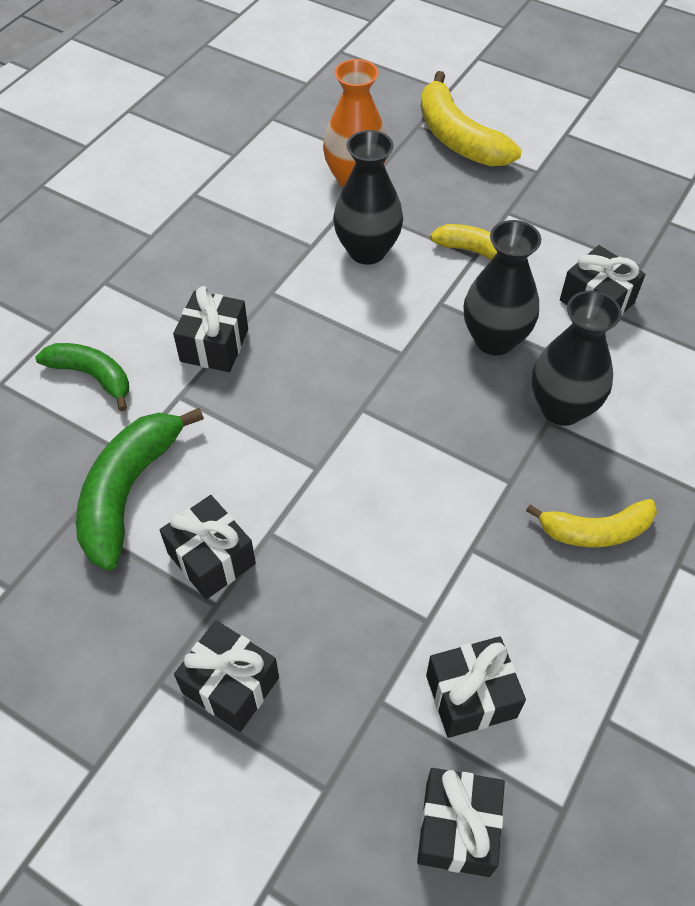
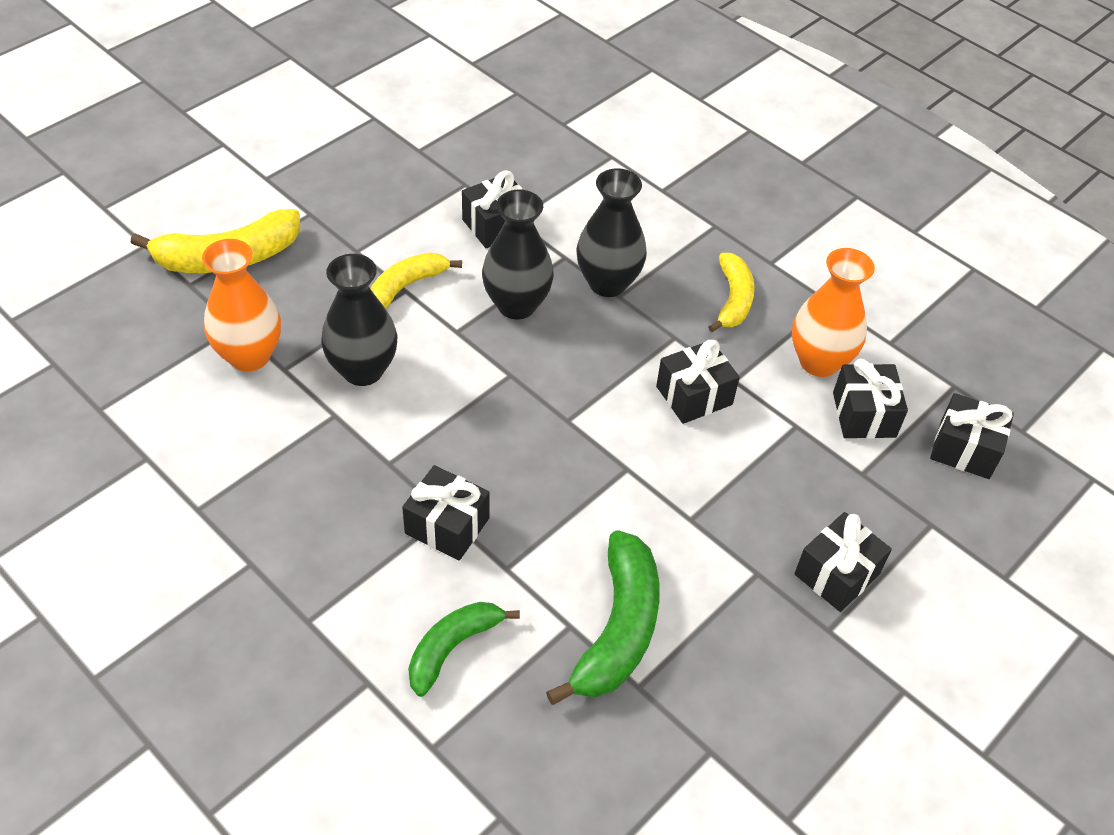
camera: 80 degrees left, 5 degrees down
green banana [76,408,204,570] -> green banana turned 105 degrees counterclockwise [546,530,660,705]
black gift [160,495,256,600] -> black gift moved to [656,340,740,424]
none -> orange vase [792,248,875,377]

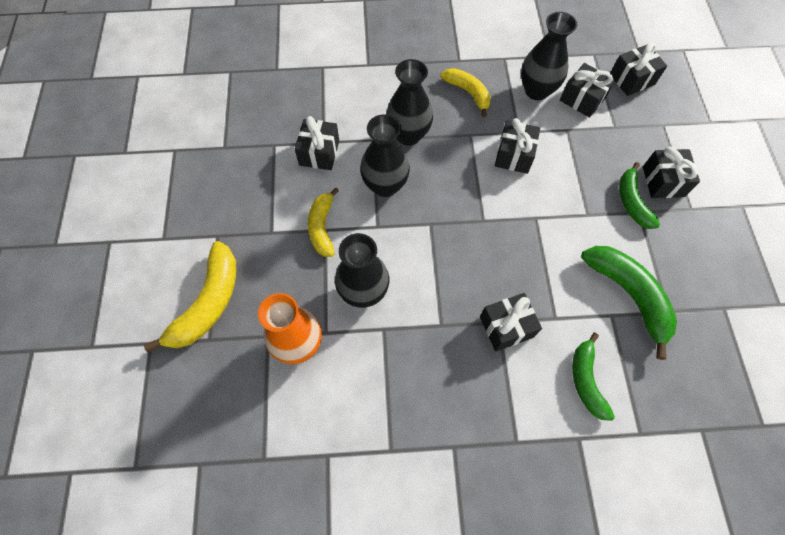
camera: 45 degrees left, 15 degrees up
orange vase [792,248,875,377] -> black vase [521,12,577,100]
none -> green banana [619,162,660,229]

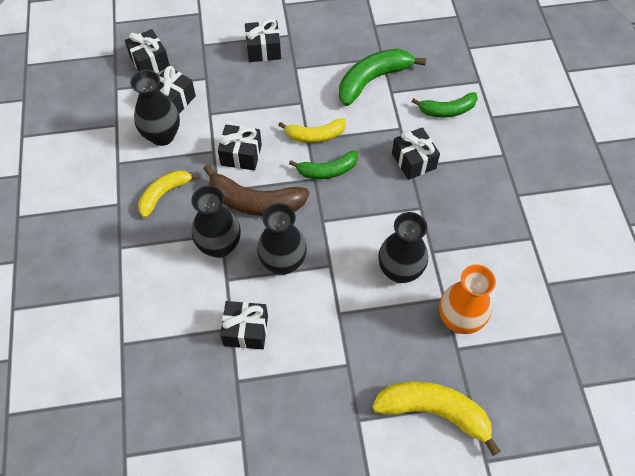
camera: 95 degrees left, 5 degrees down
yellow banana [308,188,339,257] -> yellow banana moved to [278,118,346,143]
green banana [619,162,660,229] -> green banana moved to [289,150,358,179]
none -> brown banana [203,164,309,216]

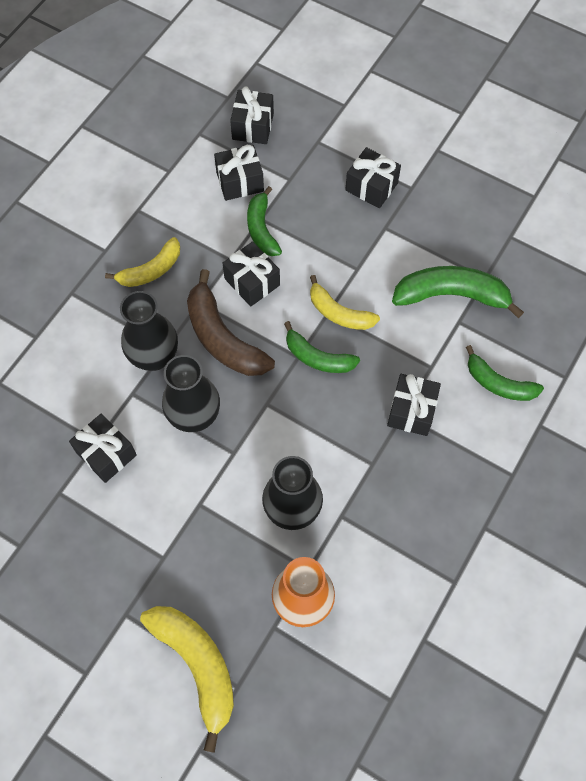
camera: 40 degrees right, 5 degrees up
black vase [130,70,180,146] -> none
yellow banana [138,170,200,218] -> yellow banana turned 150 degrees clockwise [105,237,180,287]
none -> green banana [247,186,282,256]

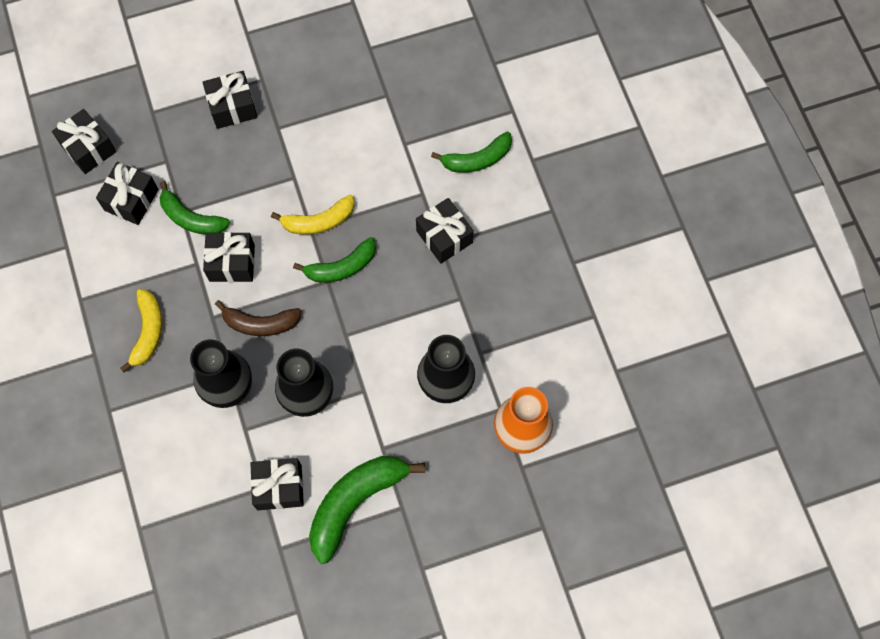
camera: 50 degrees left, 5 degrees up
yellow banana [140,606,234,753] -> none
brown banana [187,269,275,376] -> brown banana [215,300,302,336], size x0.65
green banana [392,266,524,318] -> green banana moved to [309,456,425,564]

